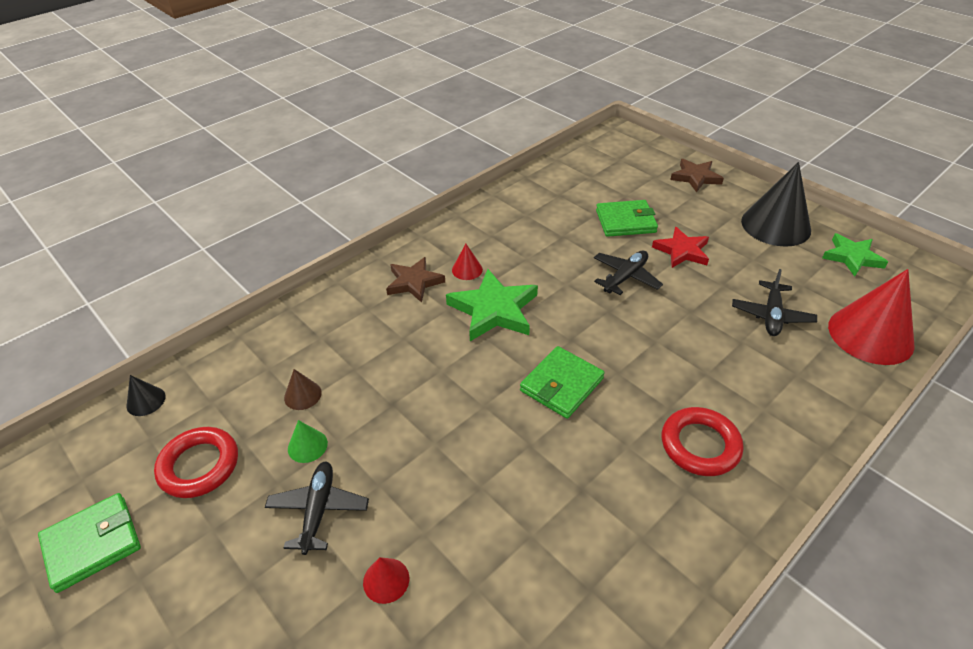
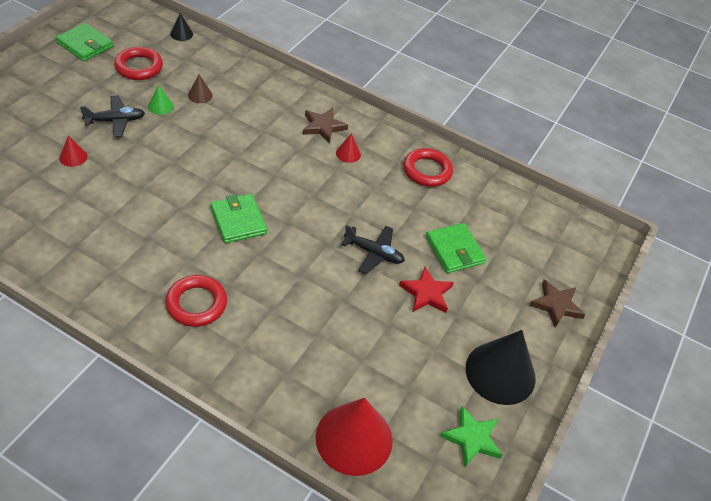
camera: 65 degrees right, 5 degrees up
green star [446,269,538,341] -> none
green wallet [520,346,605,419] -> green wallet turned 45 degrees clockwise [211,194,267,243]
black plane [732,269,817,336] -> none
none -> red ring [403,148,453,187]

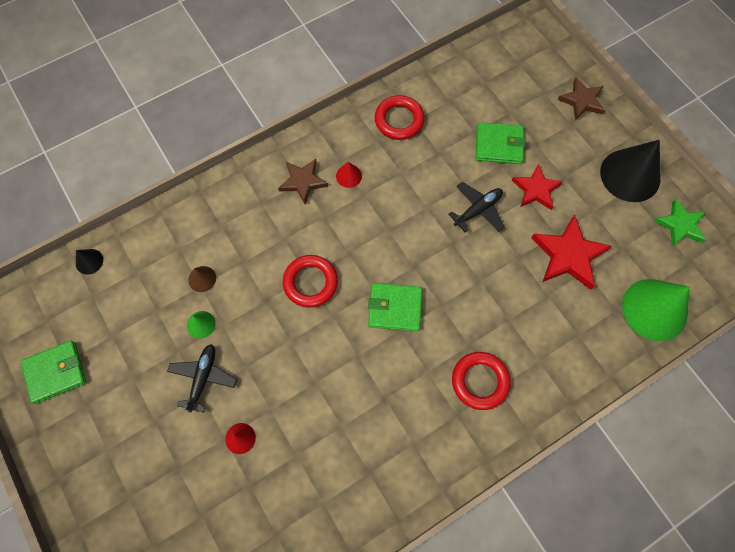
camera: 55 degrees left, 20 degrees up
red ring [114,47,163,80] -> red ring moved to [283,255,338,308]
red cone [316,398,393,476] -> green cone [622,279,690,341]
none -> red star [531,215,612,290]

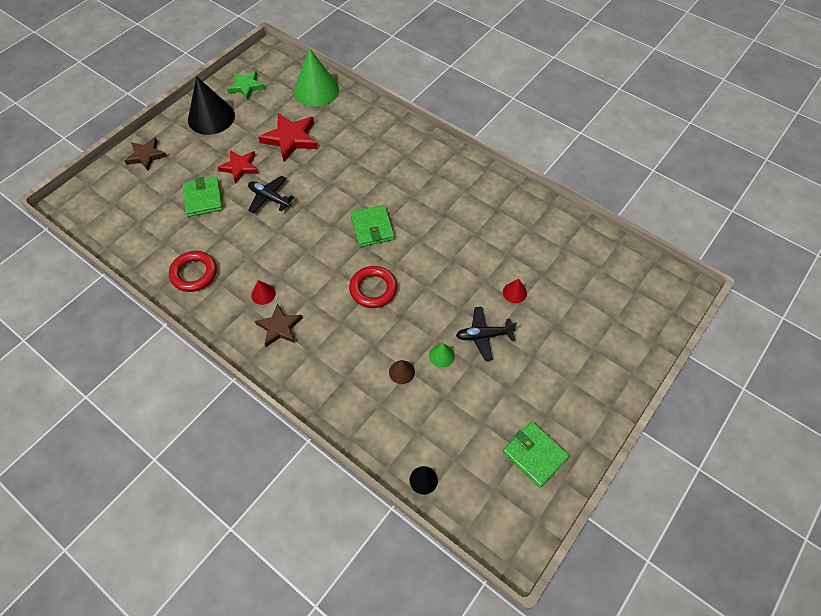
camera: 110 degrees left, 10 degrees down
red ring [452,352,511,410] -> none

